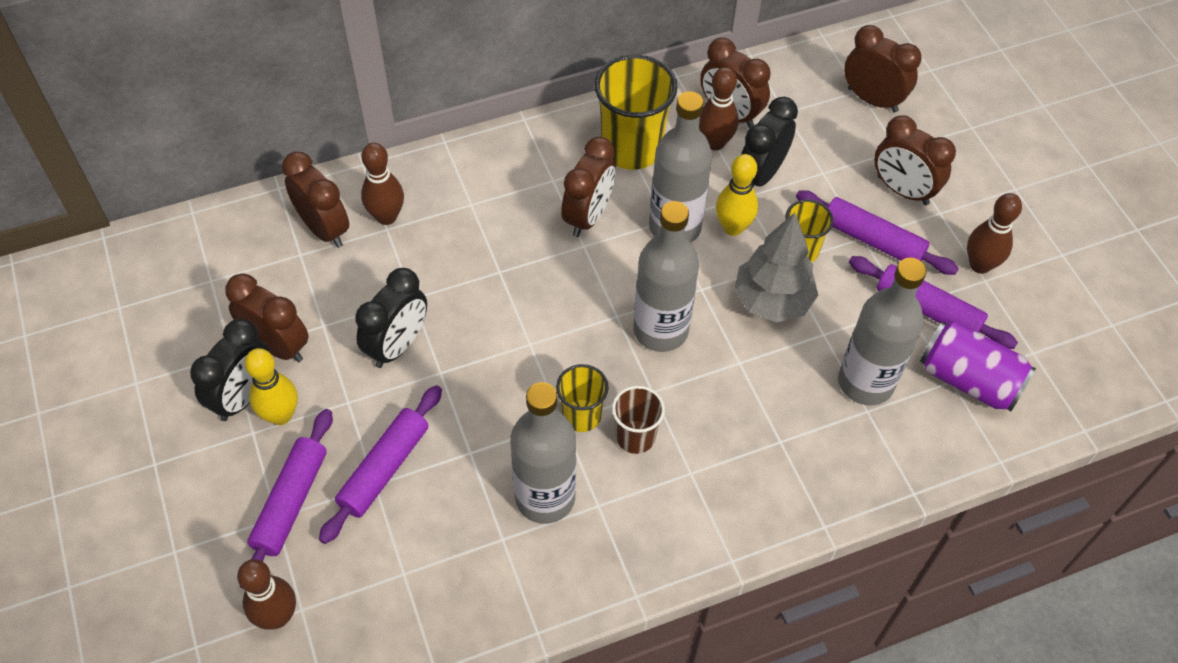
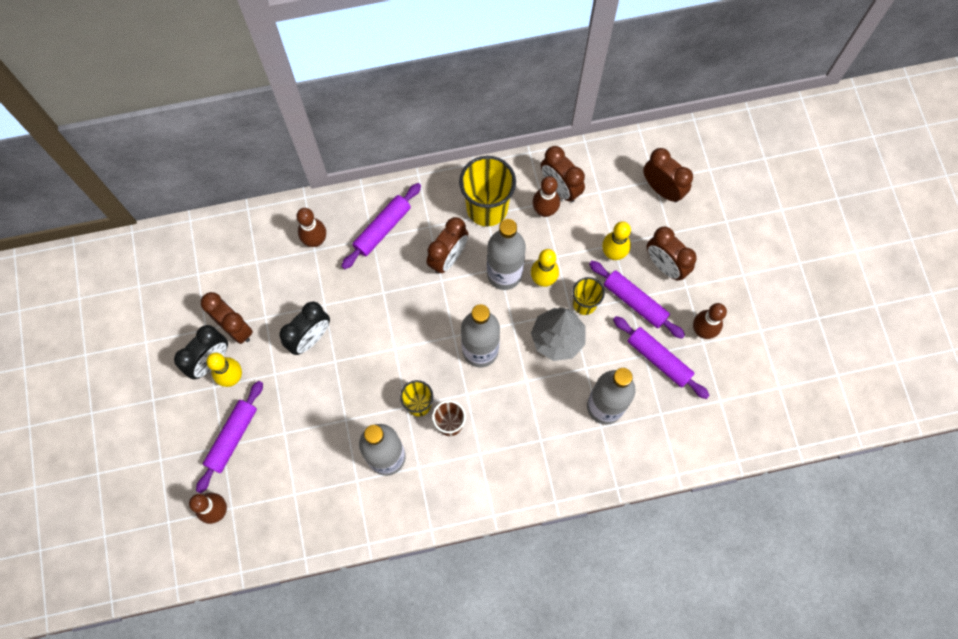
camera: 10 degrees right, 15 degrees up
brown clock [282,151,349,248] -> none
purple rolling pin [319,385,442,544] -> purple rolling pin moved to [341,183,421,269]
black clock [741,97,798,187] -> none
purple can [920,321,1036,412] -> none
none -> yellow bowling pin [602,221,631,260]

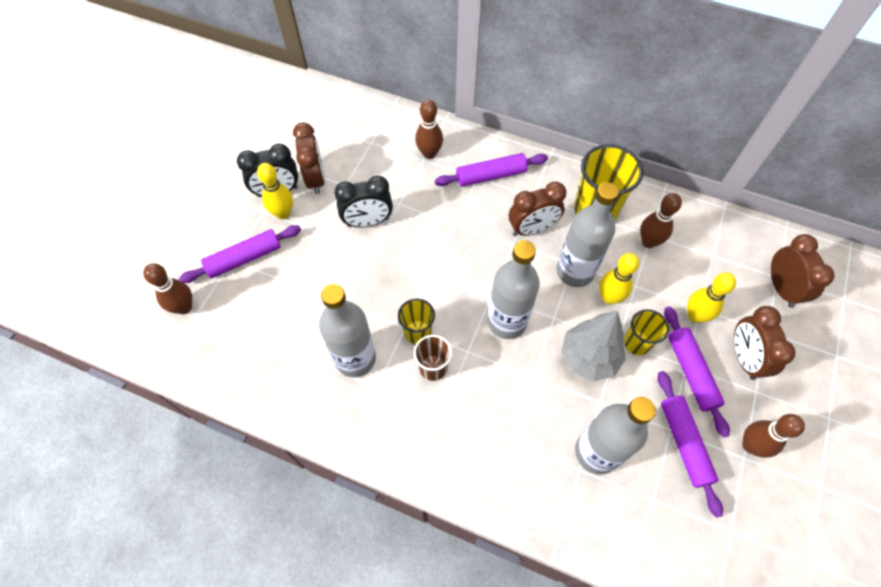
camera: 35 degrees right, 10 degrees down
brown clock [541,146,585,202] -> none

